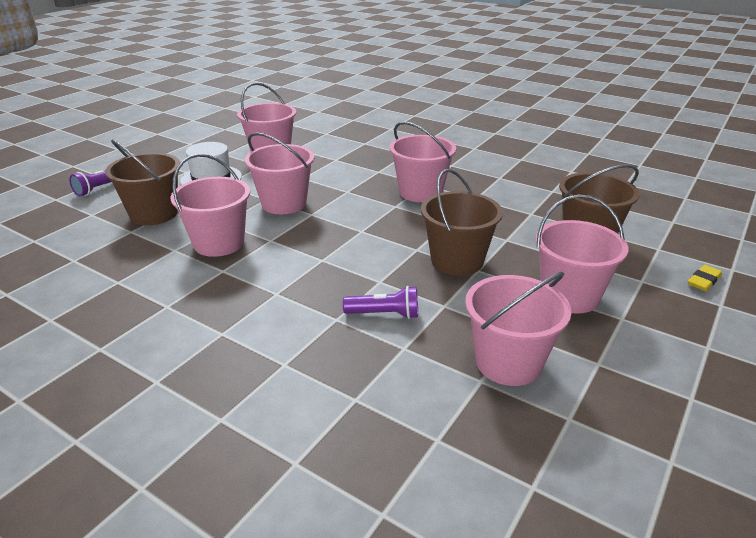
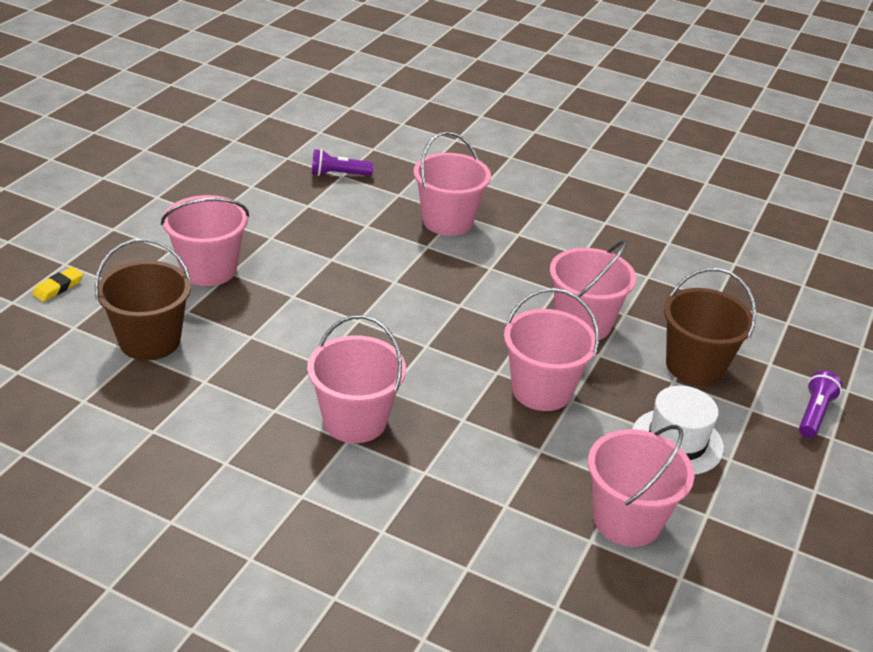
camera: 170 degrees right, 5 degrees up
purple flashlight [343,286,418,319] -> purple flashlight moved to [312,149,373,176]
brown bucket [421,169,503,276] -> none
pink bucket [465,272,572,386] -> pink bucket moved to [413,131,491,236]

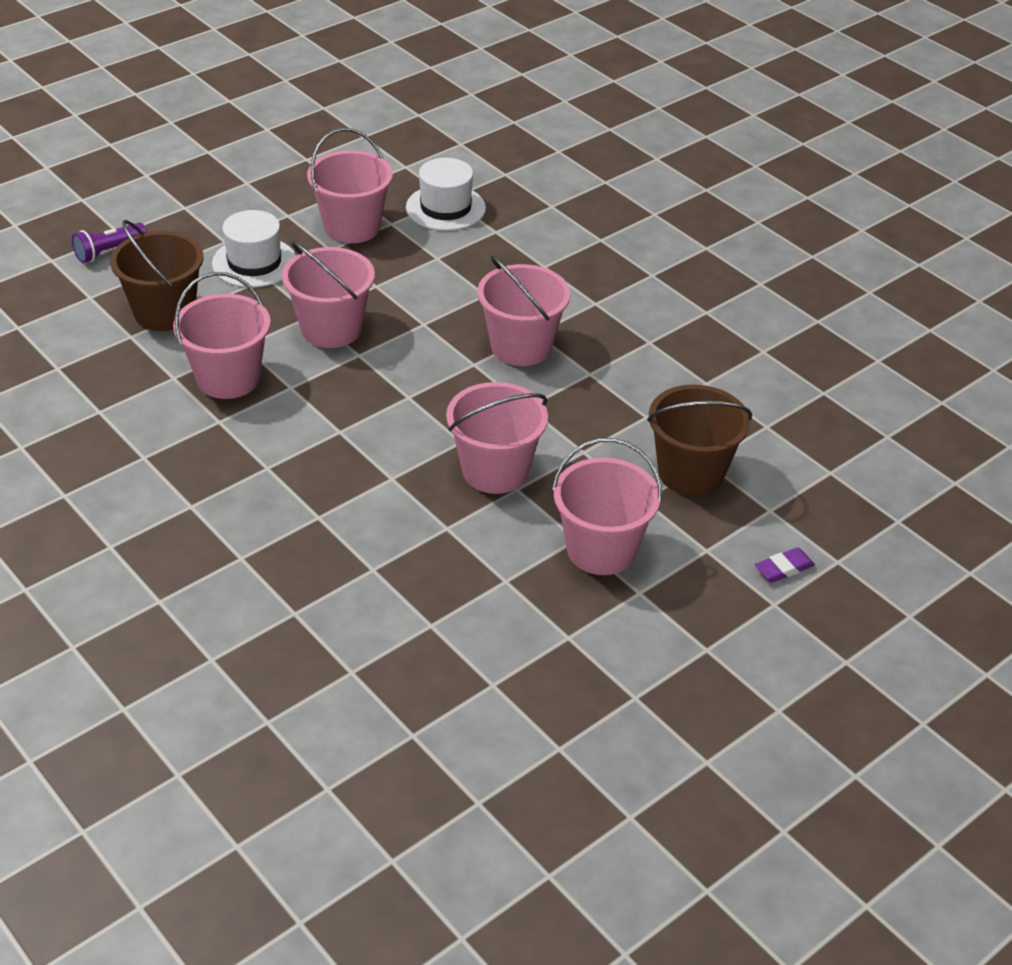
camera: 155 degrees left, 5 degrees up
yellow eraser [32,267,83,302] -> purple eraser [755,547,815,583]
purple flashlight [312,149,373,176] -> none
pink bucket [413,131,491,236] -> pink bucket moved to [446,382,548,494]
none -> white hat [406,158,486,231]

